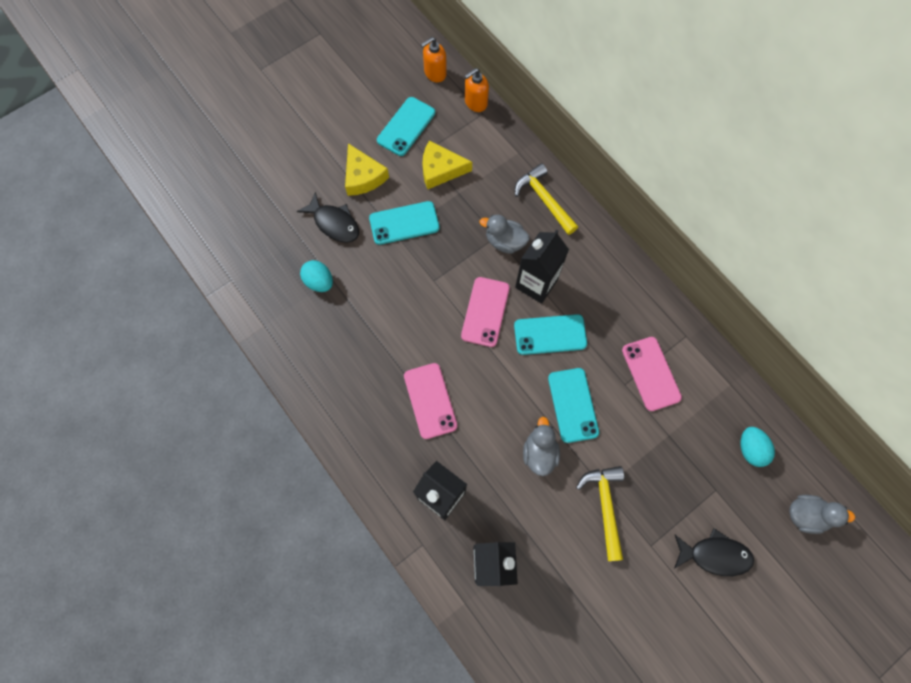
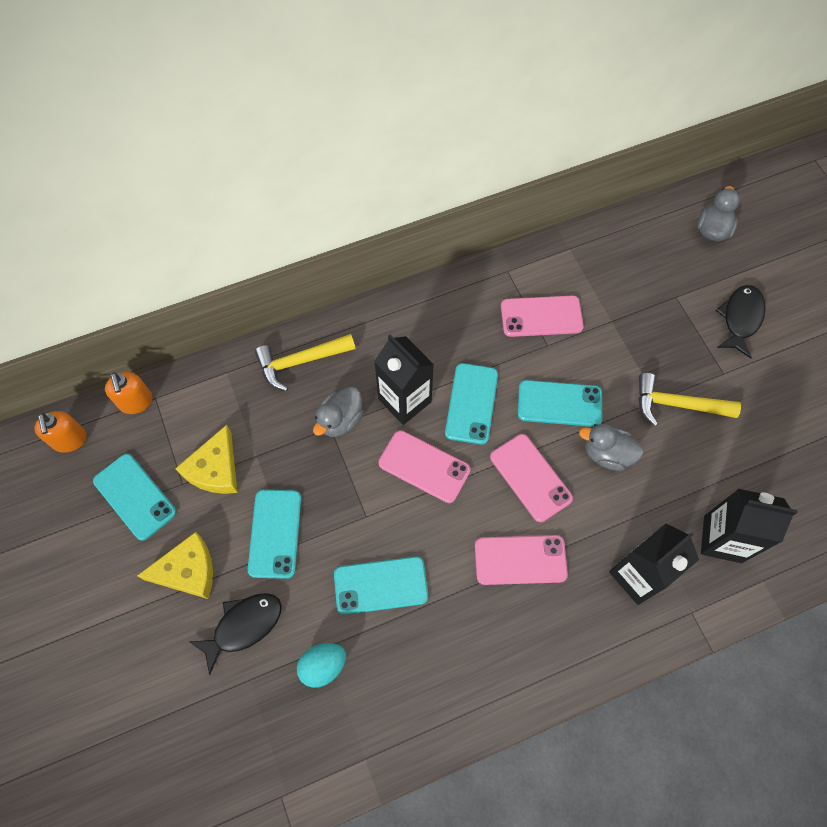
camera: 75 degrees left, 5 degrees down
turquoise egg [740,427,775,467] -> none
none -> turquoise phone [334,556,428,615]
none -> pink phone [490,434,573,522]

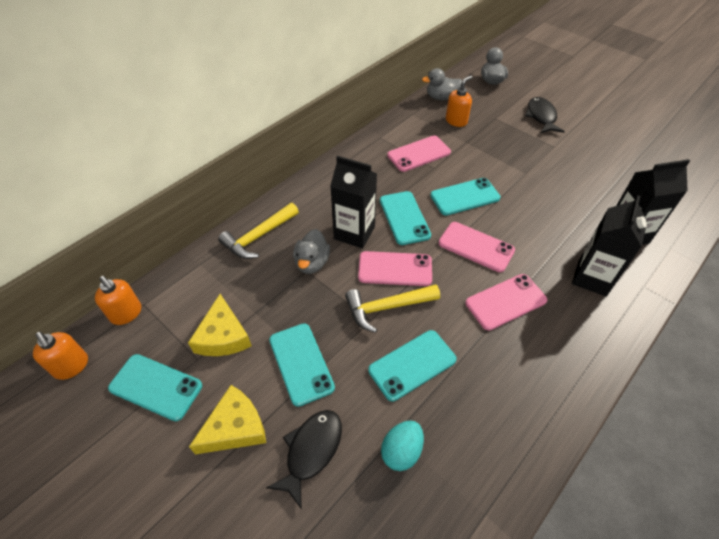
camera: 25 degrees left, 15 degrees down
grey duck [579,424,644,471] -> grey duck moved to [422,68,462,100]
yellow hammer [639,373,741,426] -> yellow hammer moved to [345,285,440,333]
none -> orange soap dispenser [446,75,473,127]

